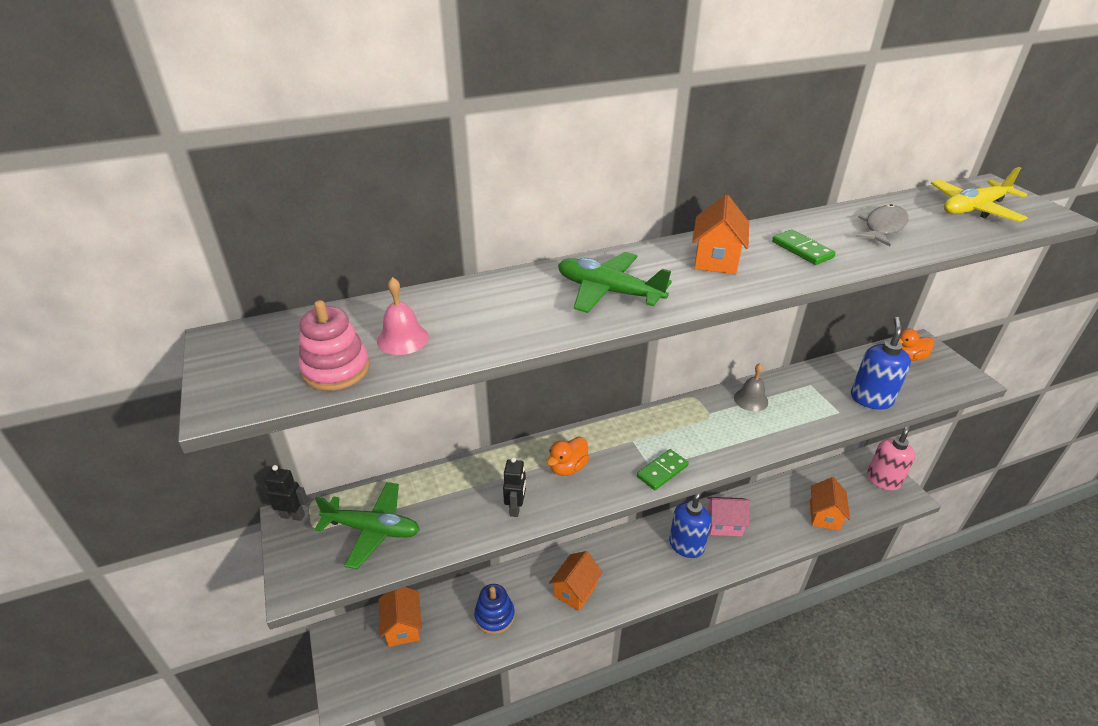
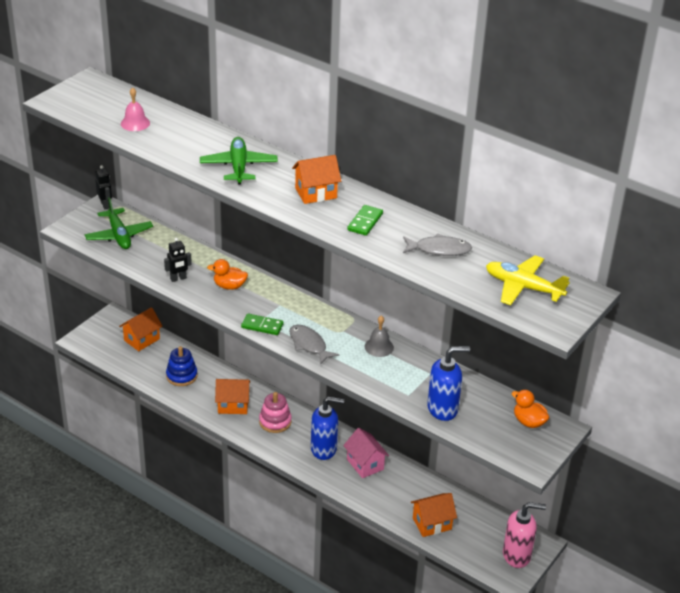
camera: 55 degrees right, 0 degrees up
pink stacking toy [299,300,370,391] -> pink stacking toy moved to [259,392,292,433]
none -> grey fish [289,325,339,364]

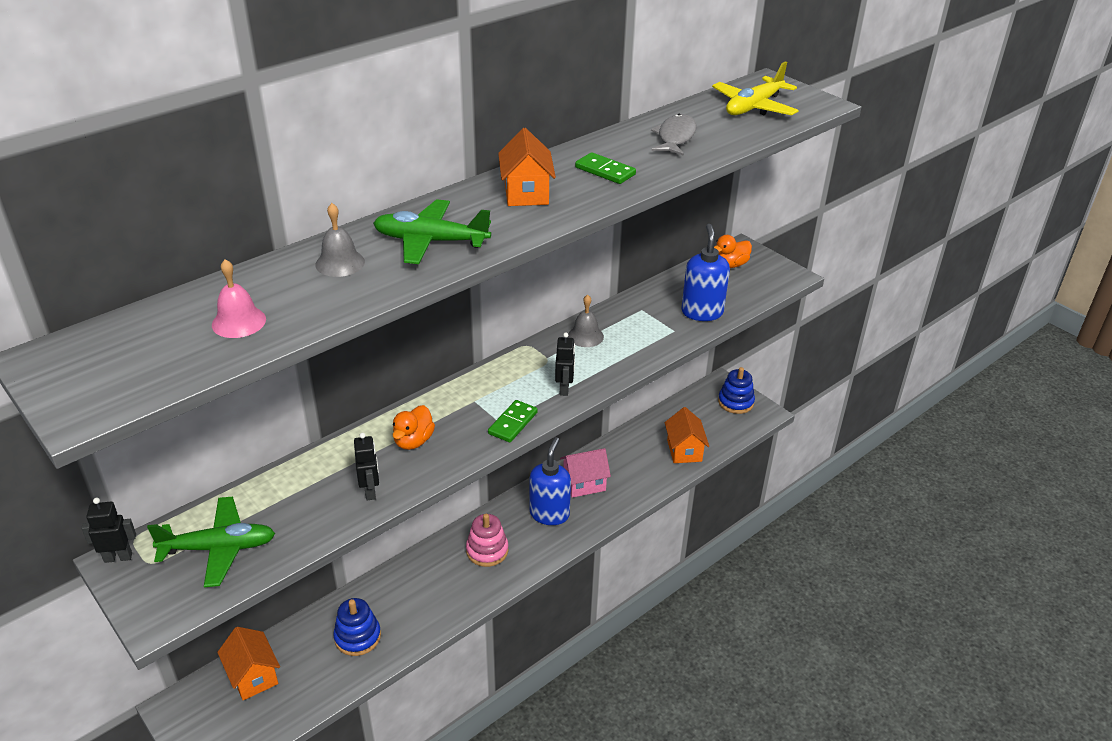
camera: 75 degrees left, 0 degrees up
orange house [215,379,250,414] -> none
grey fish [289,325,339,364] -> black robot [555,332,575,396]
pink soap dispenser [503,502,546,568] -> blue stacking toy [718,367,755,414]
none -> grey bell [315,203,365,277]

